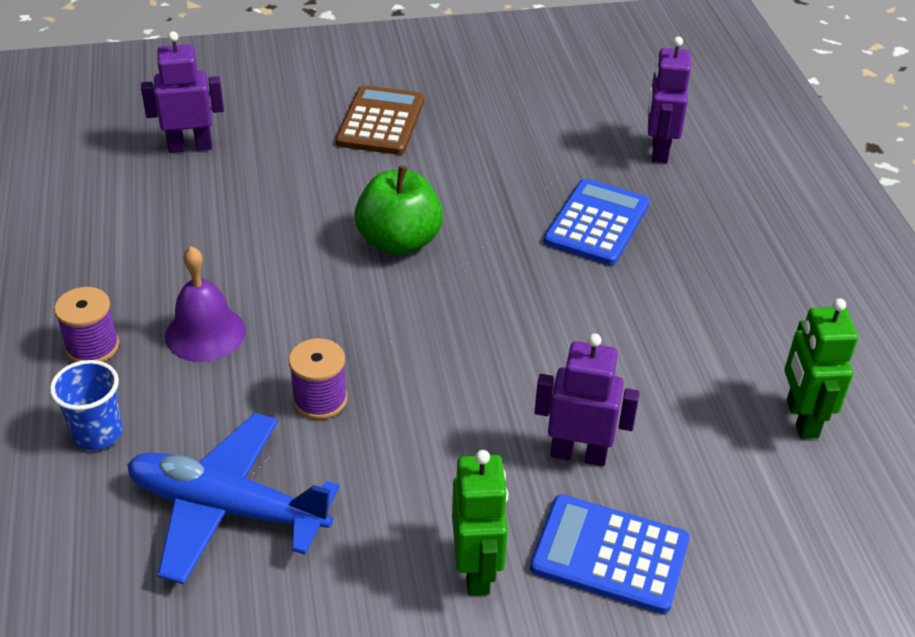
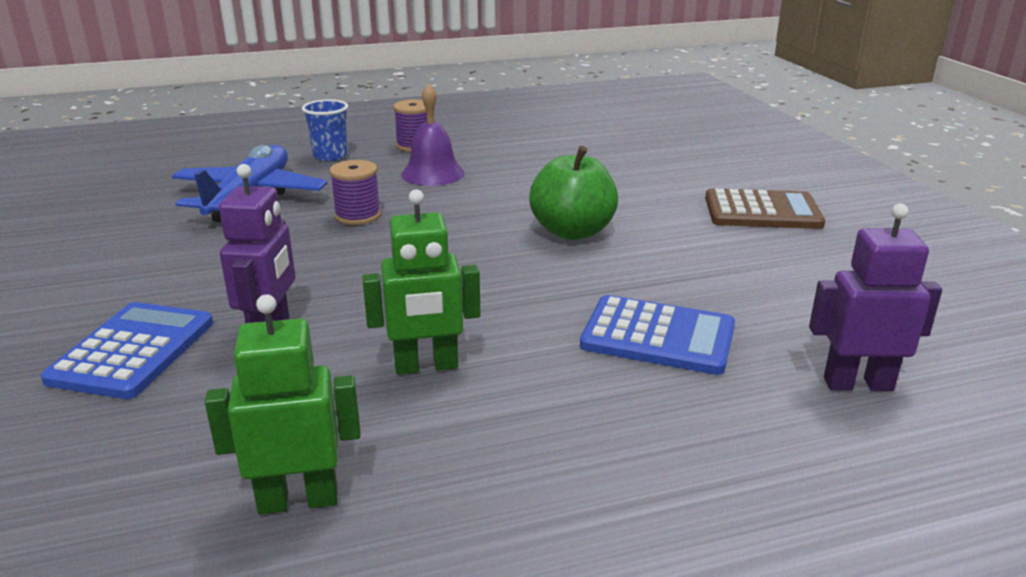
camera: 85 degrees right, 15 degrees down
purple robot [141,31,224,153] -> none
green robot [452,450,508,596] -> green robot moved to [362,189,480,375]

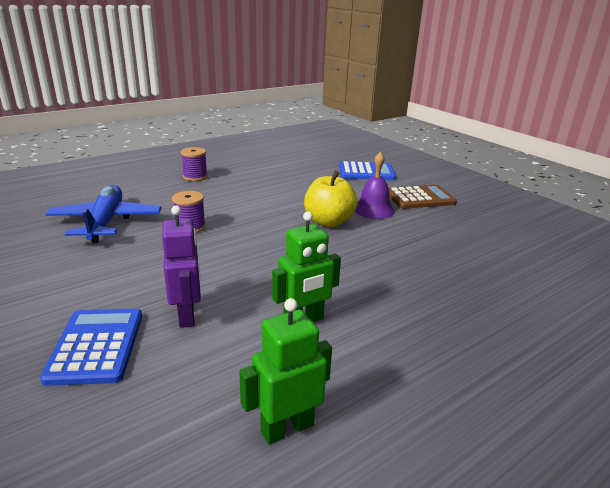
camera: 20 degrees left, 0 degrees up
blue cup [302,99,348,161] -> none
purple bell [401,83,464,186] -> purple bell moved to [355,152,395,219]
green apple [529,146,618,240] -> yellow apple [304,171,358,227]
blue calculator [580,295,735,375] -> blue calculator moved to [339,161,396,180]
purple robot [809,203,942,391] -> none

